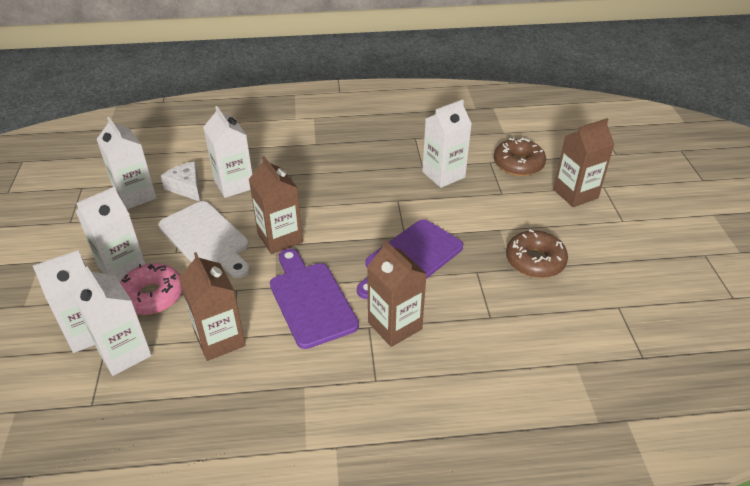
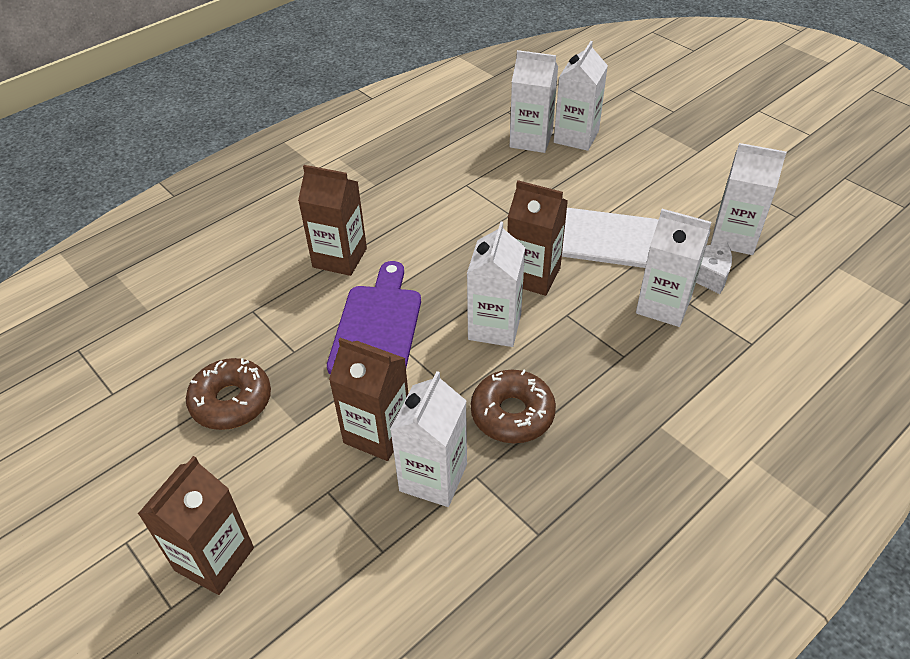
camera: 145 degrees right, 5 degrees up
white carton [76,187,145,282] -> white carton moved to [467,222,525,347]
pink donut [120,263,182,315] -> none
brown carton [179,252,246,361] -> brown carton moved to [329,338,408,461]
purple cutting board [270,249,359,349] -> none
brown donut [494,137,546,176] -> brown donut moved to [471,369,556,443]

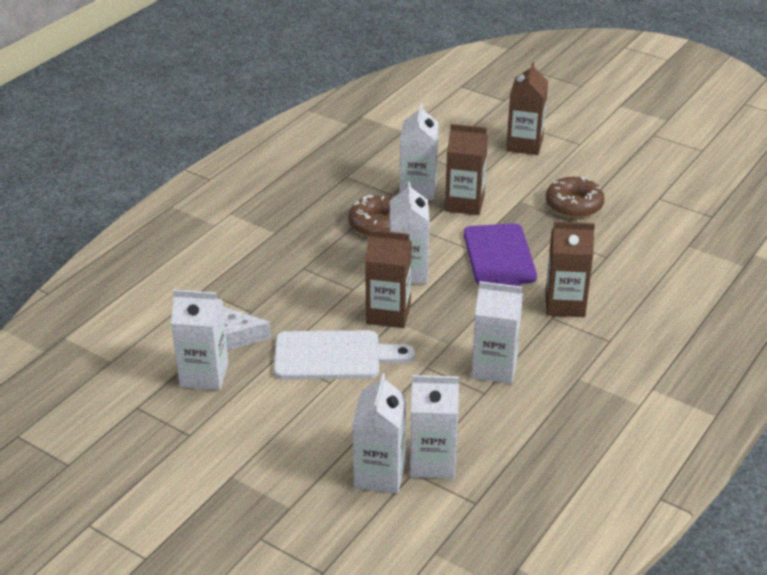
camera: 165 degrees right, 10 degrees down
white carton [636,209,711,327] -> white carton moved to [472,281,523,384]

